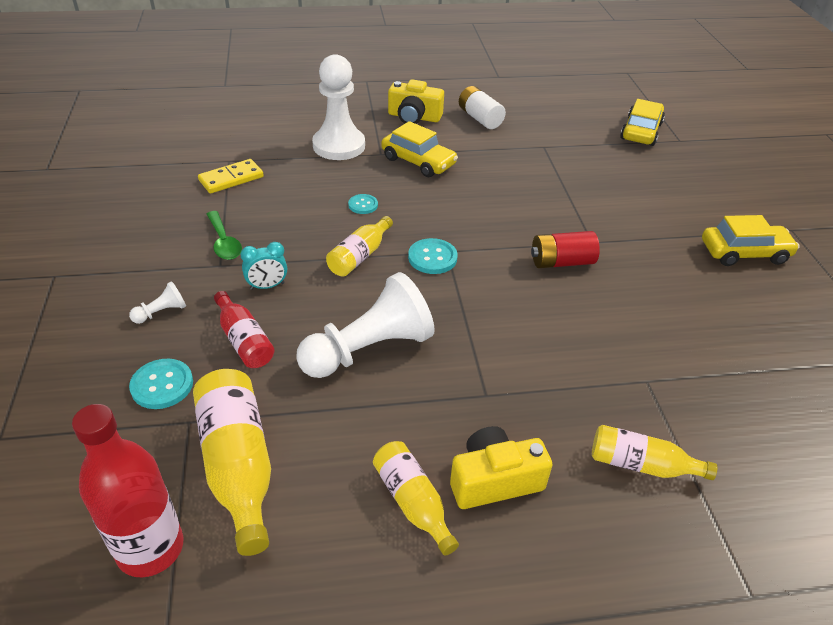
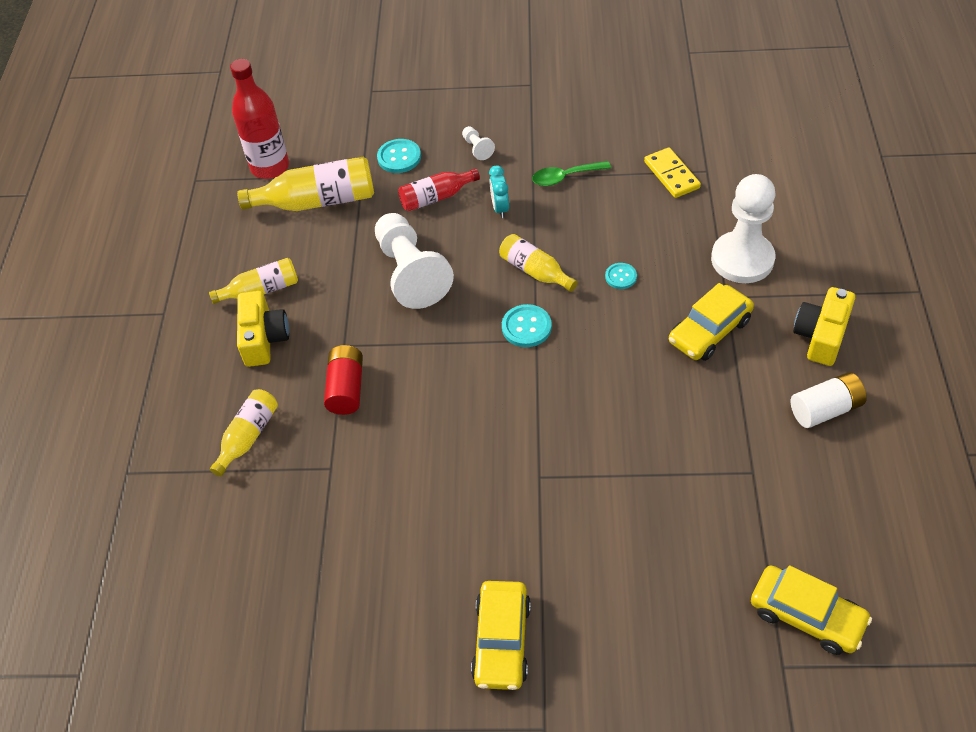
camera: 105 degrees right, 10 degrees up
red battery [531,231,600,268] -> red battery moved to [324,345,363,415]

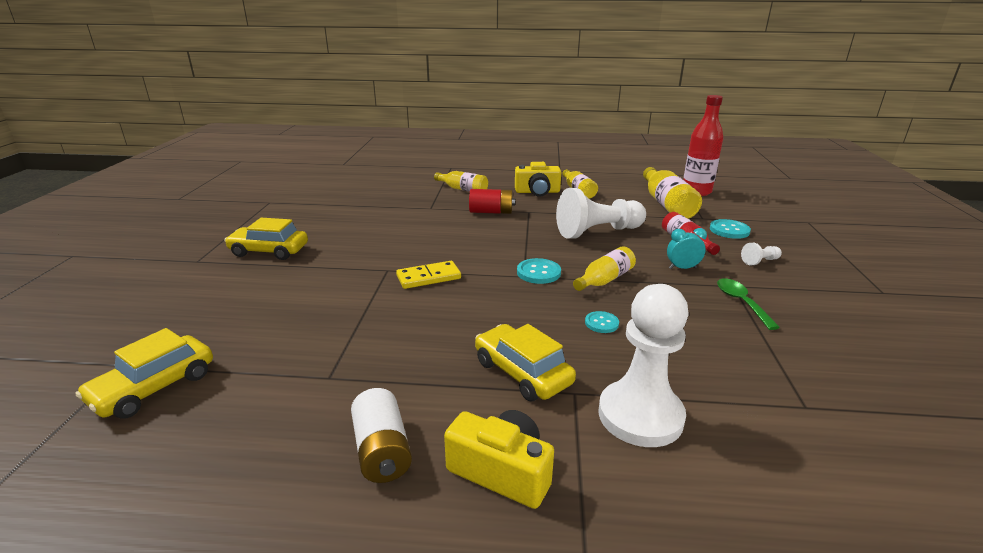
camera: 90 degrees right, 25 degrees down
yellow domino [644,147,701,198] -> yellow domino moved to [396,261,461,289]

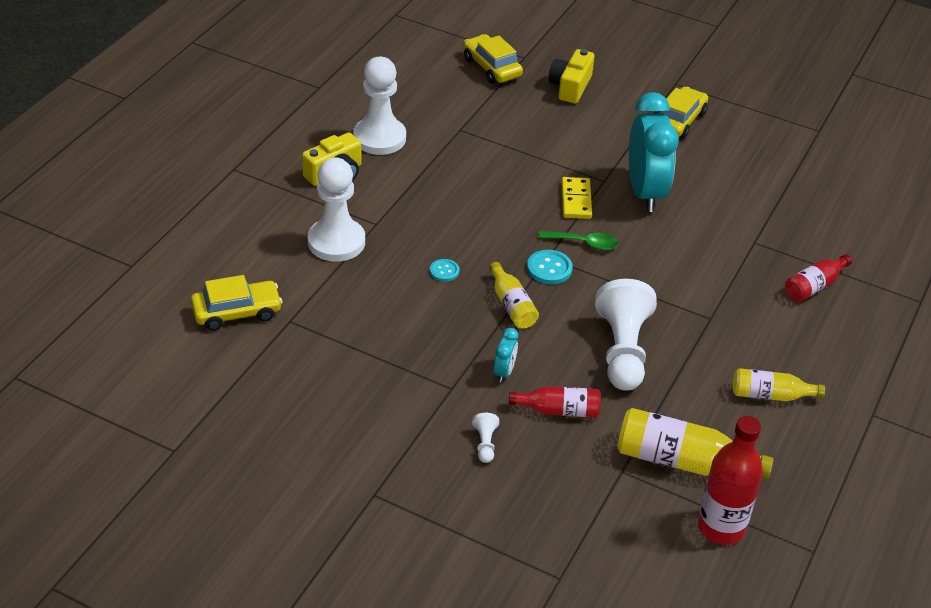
camera: 110 degrees right, 15 degrees up
white battery [351,388,412,483] -> white pawn [353,57,406,155]
yellow bottle [434,171,488,192] -> red bottle [785,254,852,302]
red battery [469,189,515,214] -> none
yellow car [475,324,576,401] -> yellow car moved to [191,275,282,331]
yellow camera [515,162,561,197] -> yellow camera moved to [549,49,595,103]
turquoise button [710,219,751,239] -> none
green spoon [717,278,780,330] -> green spoon moved to [538,231,619,250]
none -> turquoise clock [629,92,679,212]

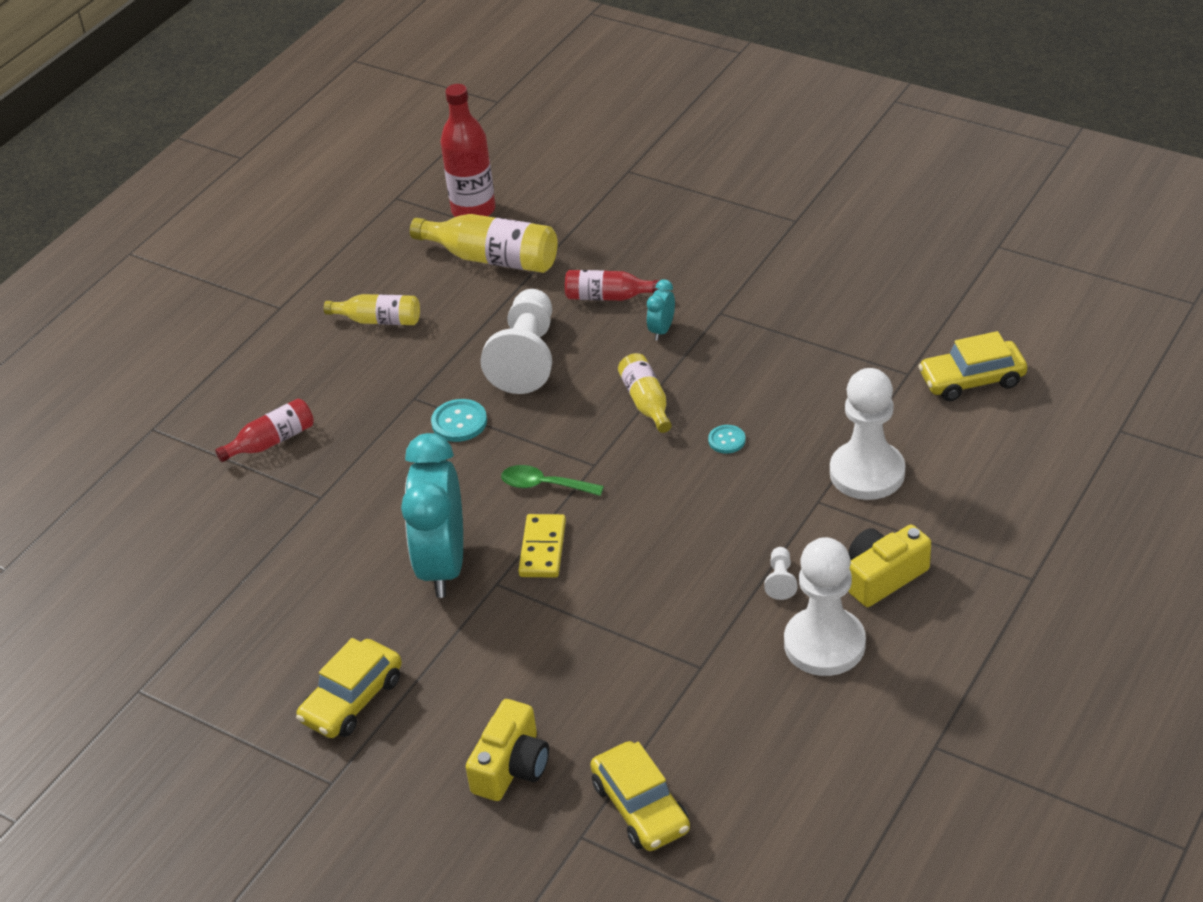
camera: 170 degrees left, 0 degrees up
white pawn [472,413,499,463] -> white pawn moved to [764,547,797,600]
turquoise button [527,250,573,284] -> turquoise button moved to [431,399,487,442]

